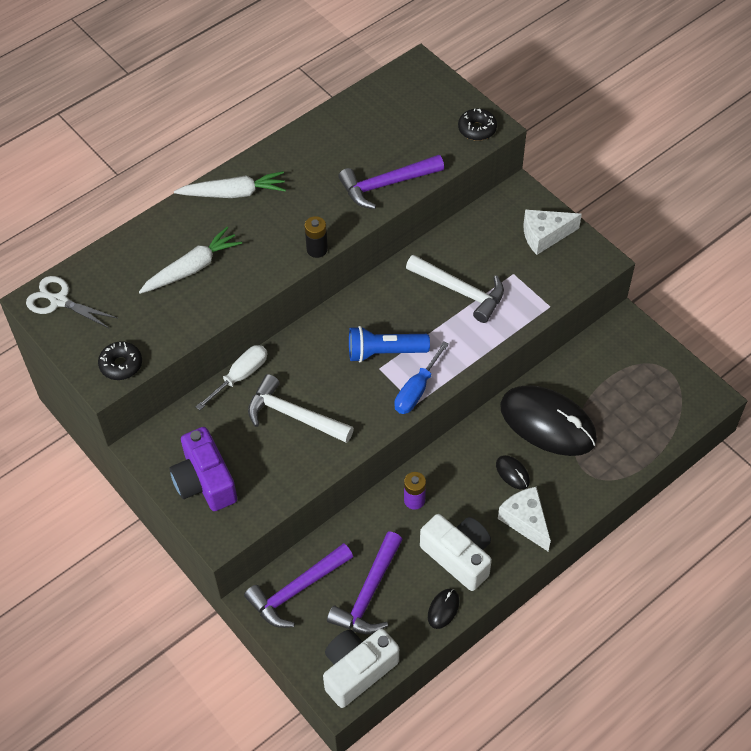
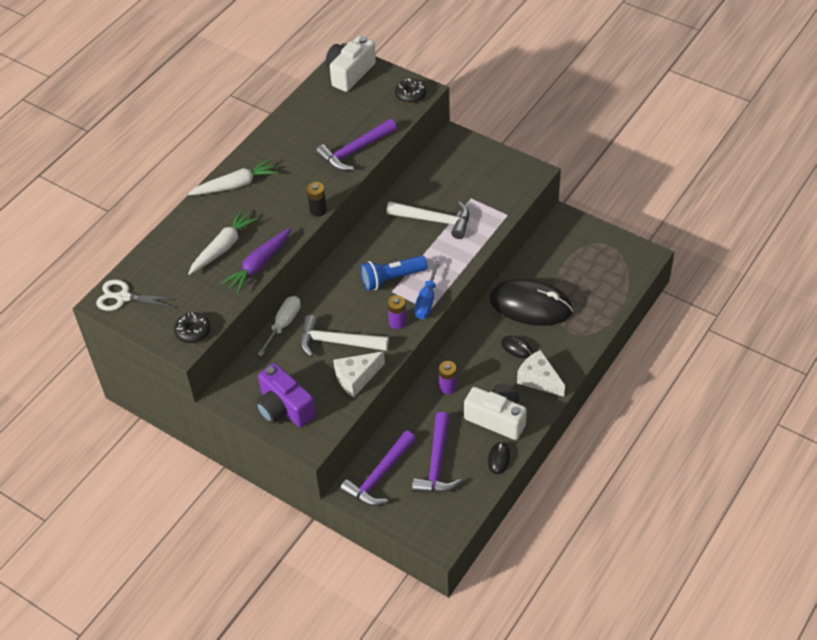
camera: 15 degrees left, 5 degrees down
white camera [323,628,399,708] -> white camera moved to [326,36,376,92]
white cheese [524,209,582,255] -> white cheese moved to [333,351,385,397]
none -> purple carrot [221,227,291,294]
none -> purple battery [387,295,406,329]

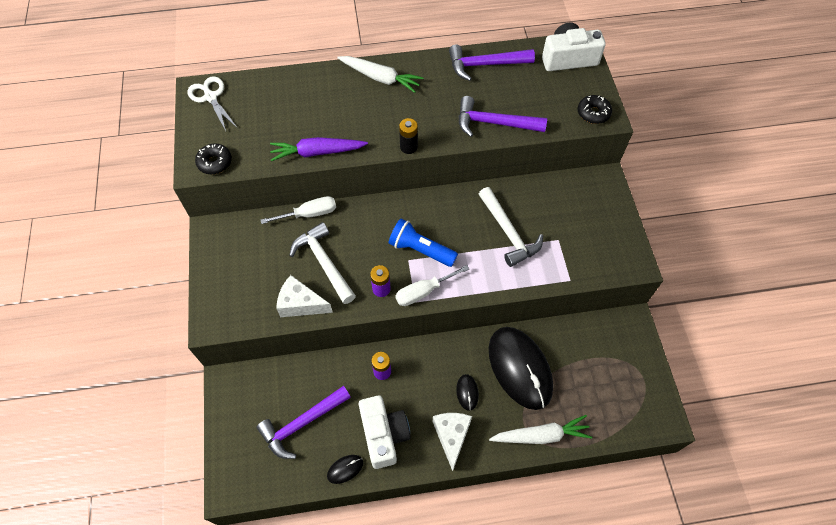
camera: 45 degrees right, 10 degrees up
white carrot [188,209,258,275] -> white carrot moved to [489,415,592,444]
purple camera [256,363,316,427] -> none
purple hammer [340,431,416,506] -> purple hammer moved to [449,45,535,81]
blue screwdriver [414,258,441,319] -> white screwdriver [395,265,469,306]

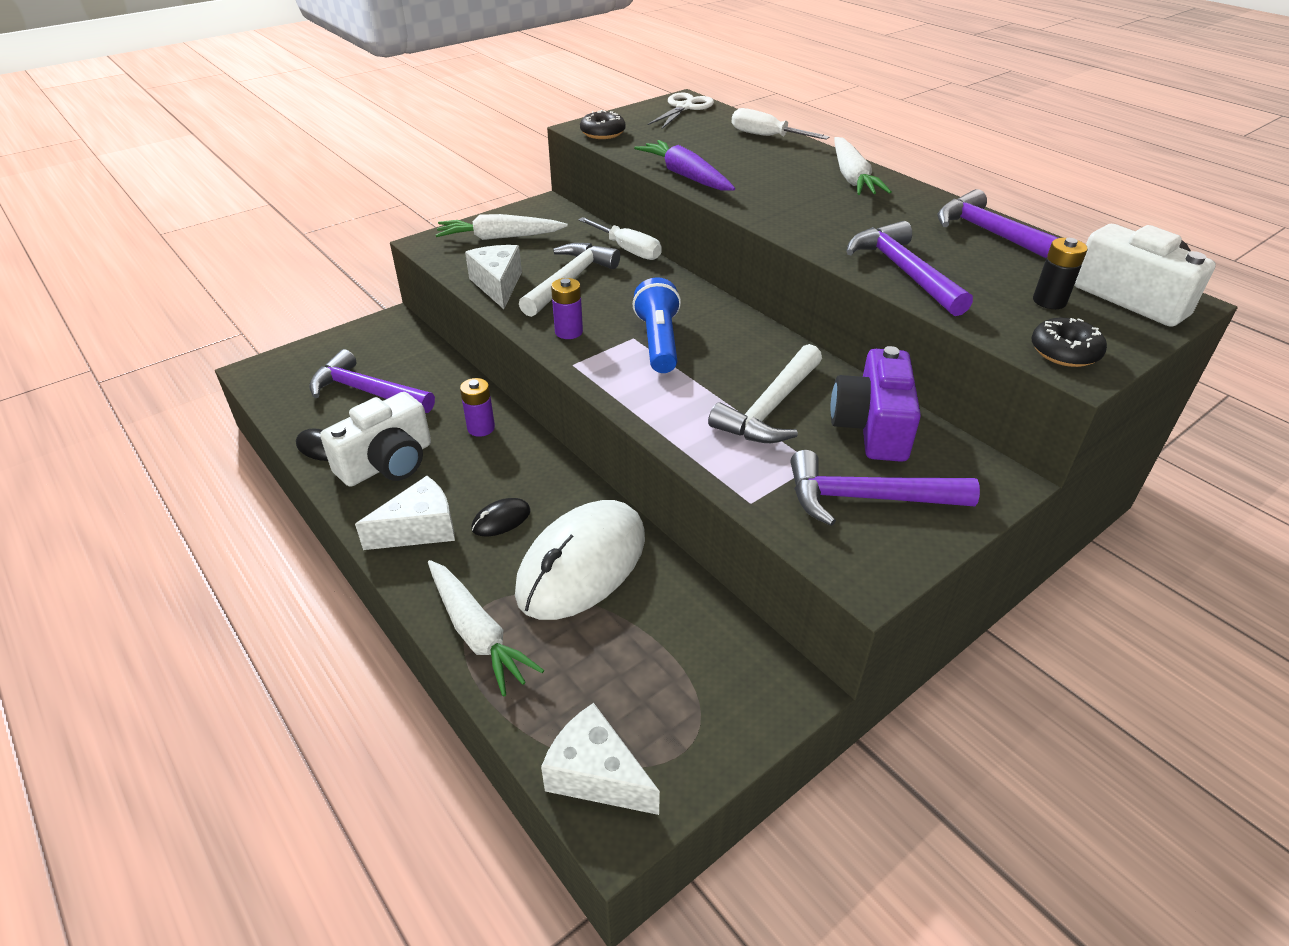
camera: 60 degrees right, 20 degrees down
white screwdriver [395,265,469,306] -> white screwdriver moved to [732,108,830,140]
black battery [399,118,418,154] -> black battery moved to [1033,238,1088,309]
black mouse [489,327,553,410] -> white mouse [515,500,645,620]
none -> white carrot [436,214,568,240]
none -> white cheese [541,703,660,815]
none -> purple hammer [791,450,980,526]
none -> purple camera [830,346,921,462]

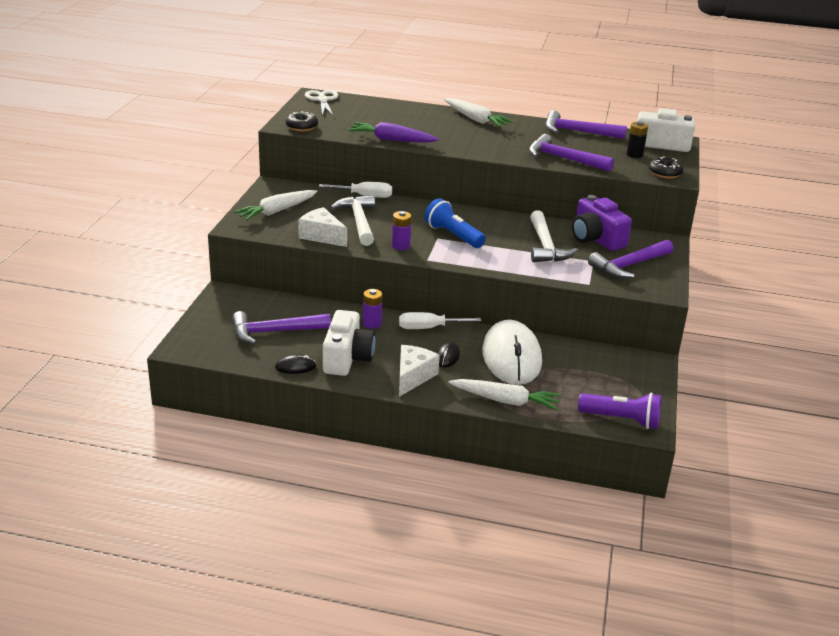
camera: 40 degrees left, 10 degrees down
white cheese [541,703,660,815] -> purple flashlight [578,392,661,429]
white screwdriver [732,108,830,140] -> white screwdriver moved to [399,312,481,329]

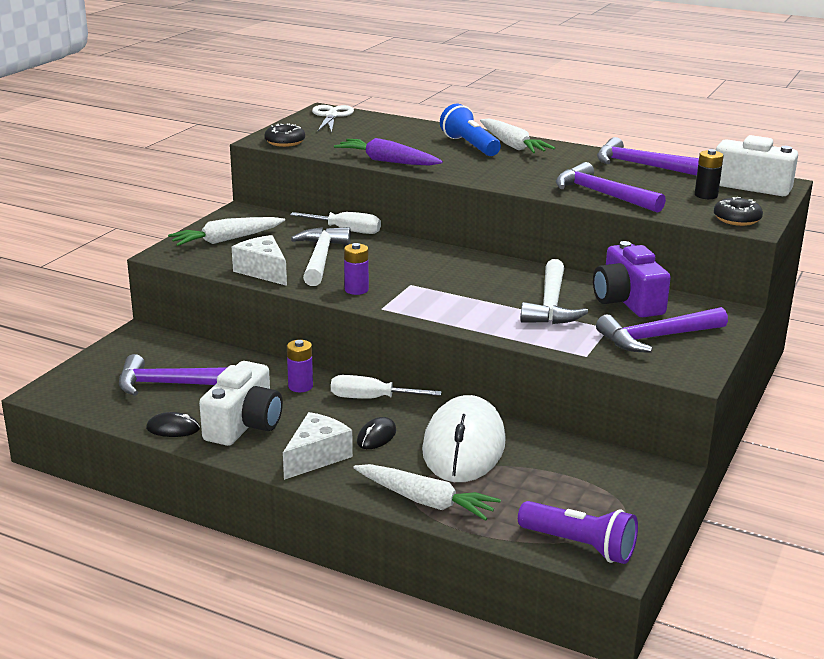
camera: 15 degrees right, 5 degrees down
blue flashlight [424,198,486,248] -> blue flashlight moved to [440,104,501,156]

